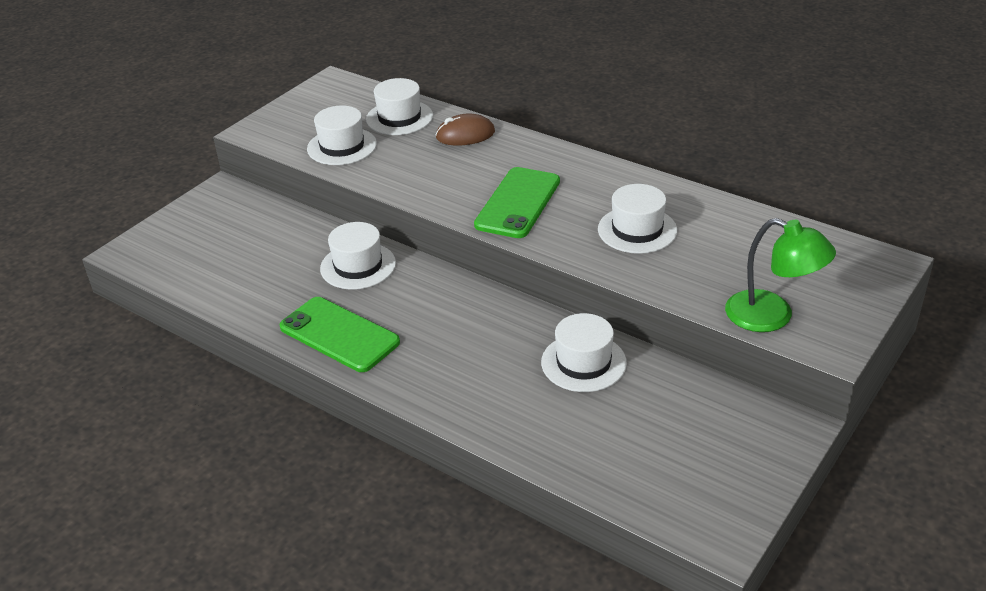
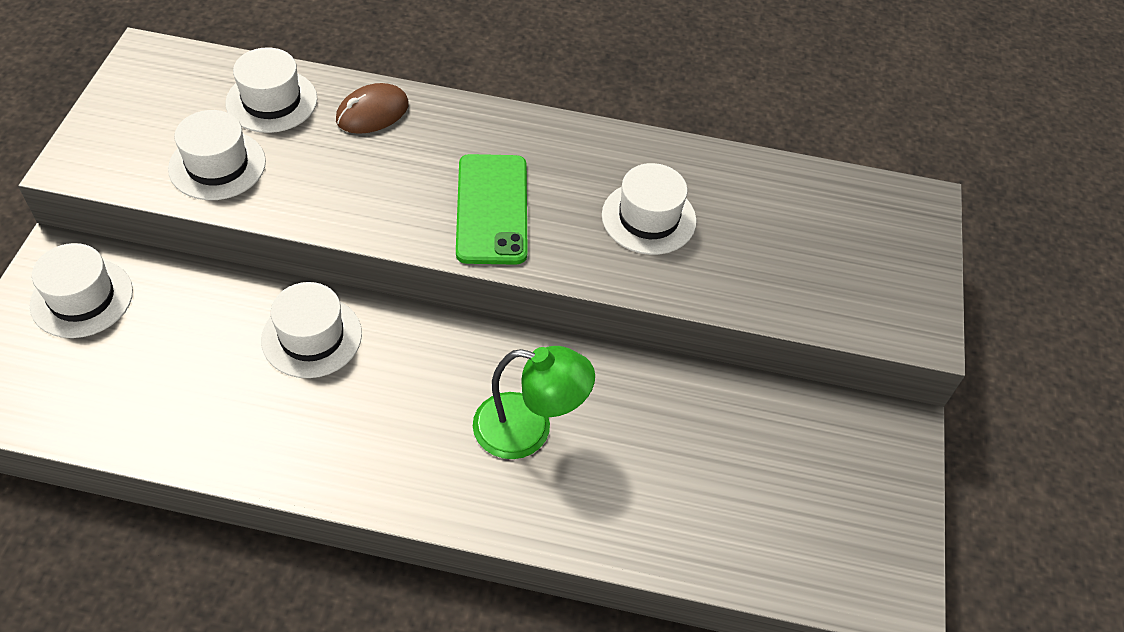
camera: 30 degrees left, 15 degrees up
green phone [280,297,400,372] -> none
white hat [541,313,627,392] -> white hat moved to [30,243,133,338]
green lamp [725,218,836,332] -> green lamp moved to [473,346,595,459]

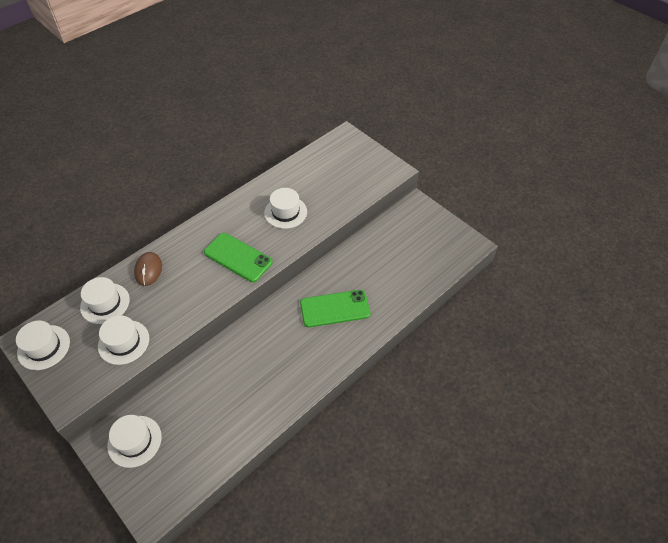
camera: 50 degrees left, 0 degrees up
white hat [261,282,362,378] -> white hat moved to [16,320,70,370]
green lamp [473,346,595,459] -> green phone [300,290,370,327]

